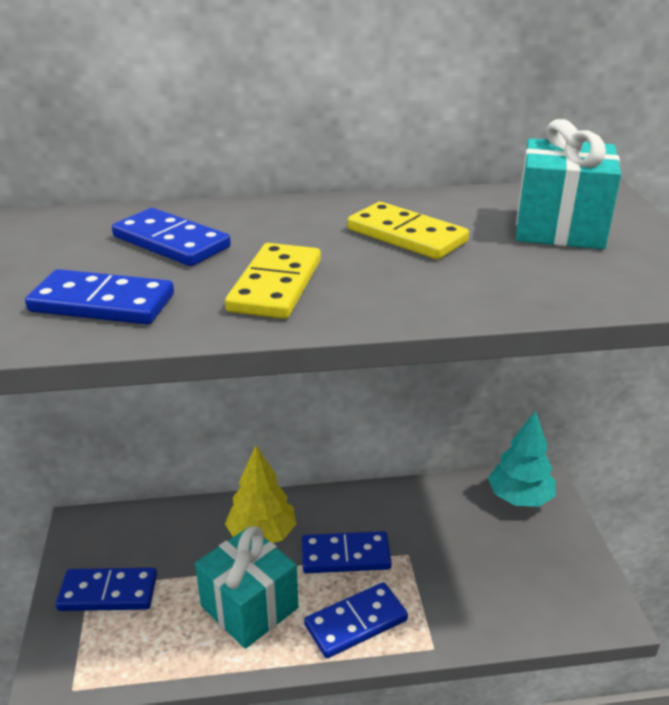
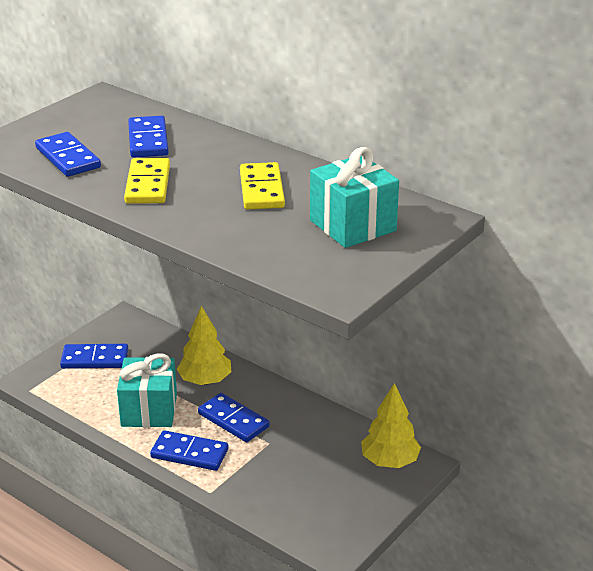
camera: 45 degrees right, 0 degrees up
blue domino [56,568,157,611] -> blue domino turned 45 degrees counterclockwise [60,344,128,369]
yellow domino [225,243,321,319] -> yellow domino turned 60 degrees counterclockwise [124,158,170,204]
turquoise tree [488,410,556,507] -> yellow tree [361,383,421,468]

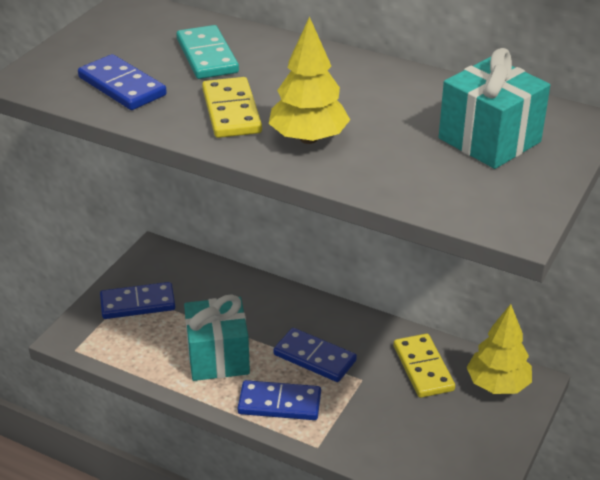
camera: 10 degrees left, 5 degrees up
blue domino [128,116,169,158] -> turquoise domino [177,25,239,79]
yellow tree [177,306,231,385] -> yellow tree moved to [269,16,350,144]
yellow domino [240,162,285,210] -> yellow domino moved to [394,334,455,398]

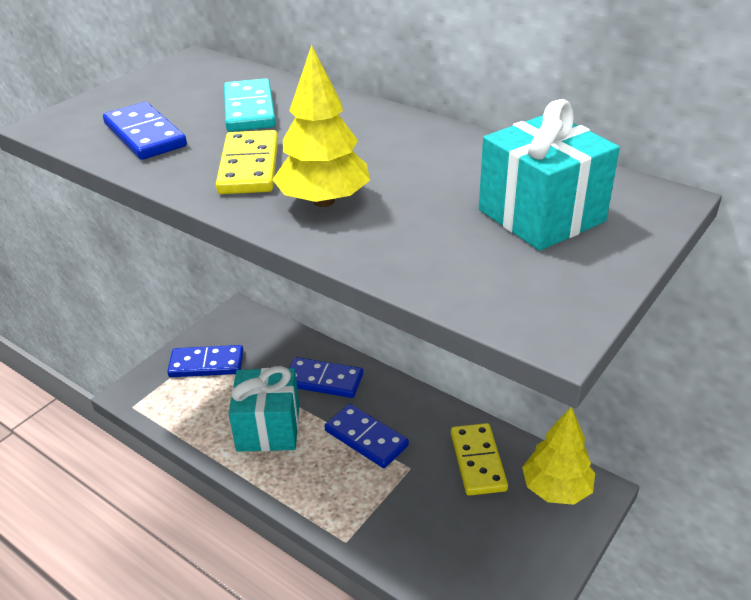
camera: 10 degrees right, 0 degrees up
blue domino [238,380,321,420] -> blue domino moved to [290,357,363,398]

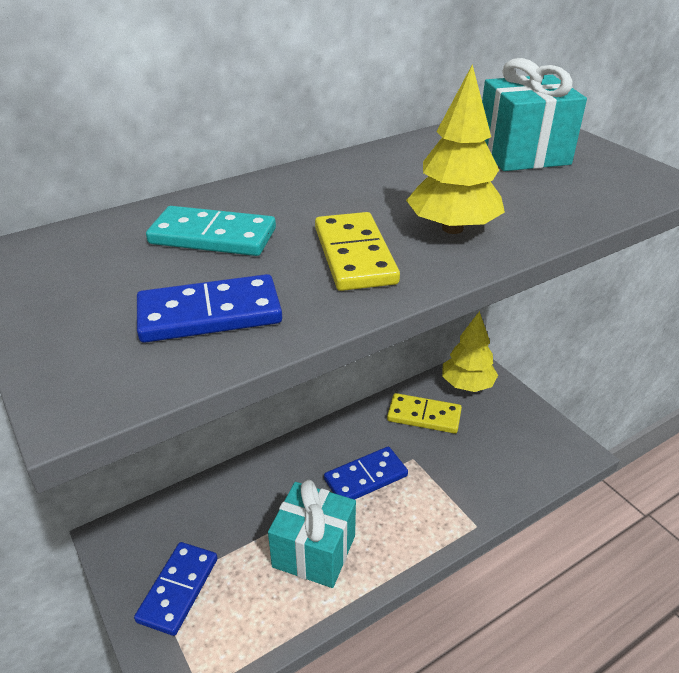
camera: 70 degrees left, 0 degrees up
yellow domino [216,130,278,194] -> yellow domino turned 60 degrees clockwise [315,212,400,291]
blue domino [290,357,363,398] -> none

